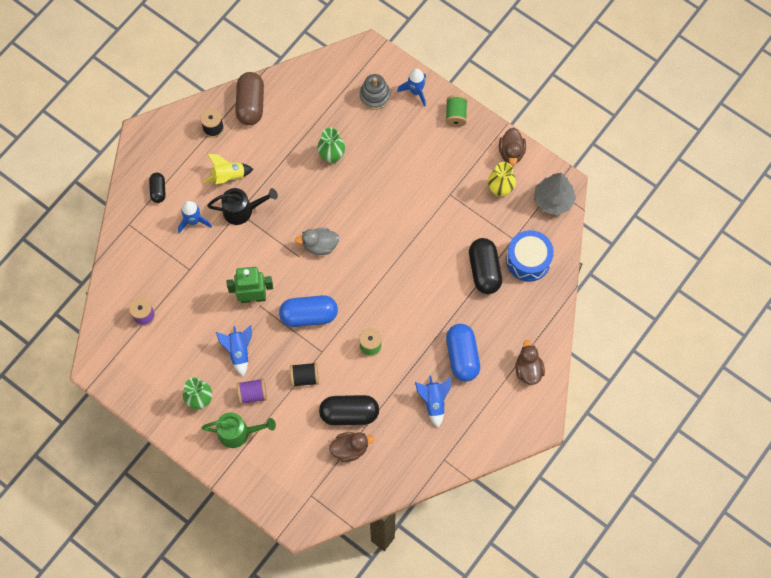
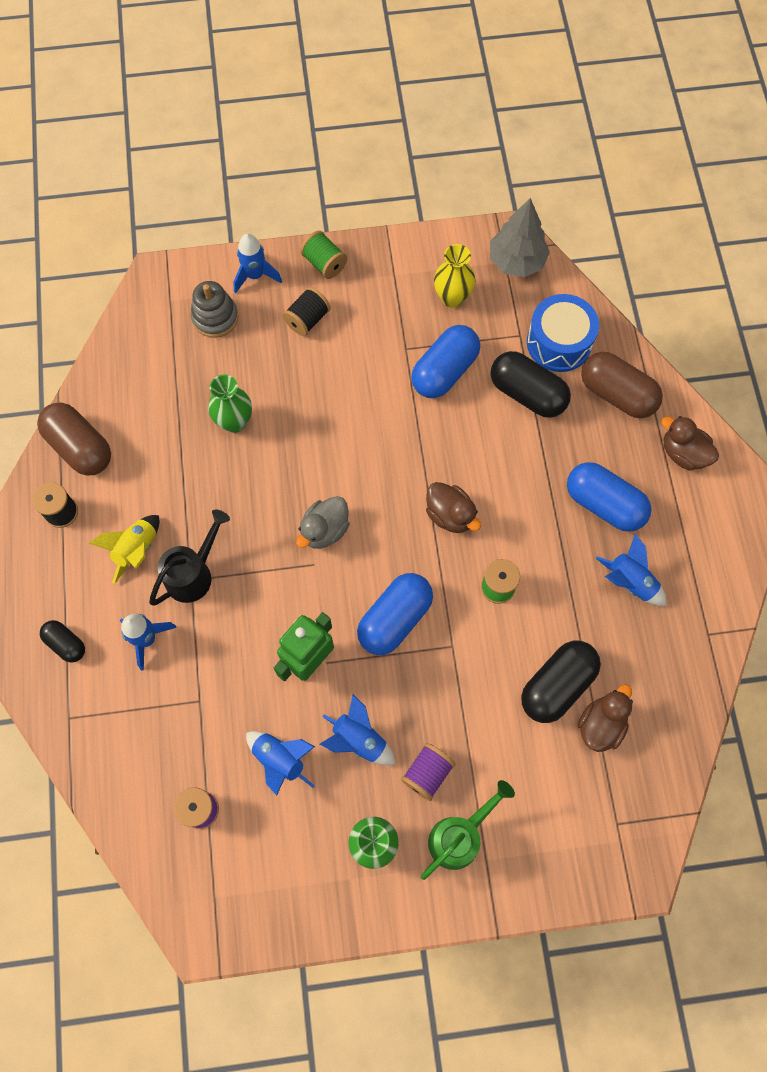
camera: 45 degrees left, 0 degrees up
black spool [290,362,319,387] -> black spool moved to [283,287,331,336]
brown duck [499,128,526,165] -> brown duck moved to [426,482,481,533]
none -> blue rocket [246,731,315,796]
none -> blue capsule [411,325,480,398]
none -> brown capsule [581,352,663,418]

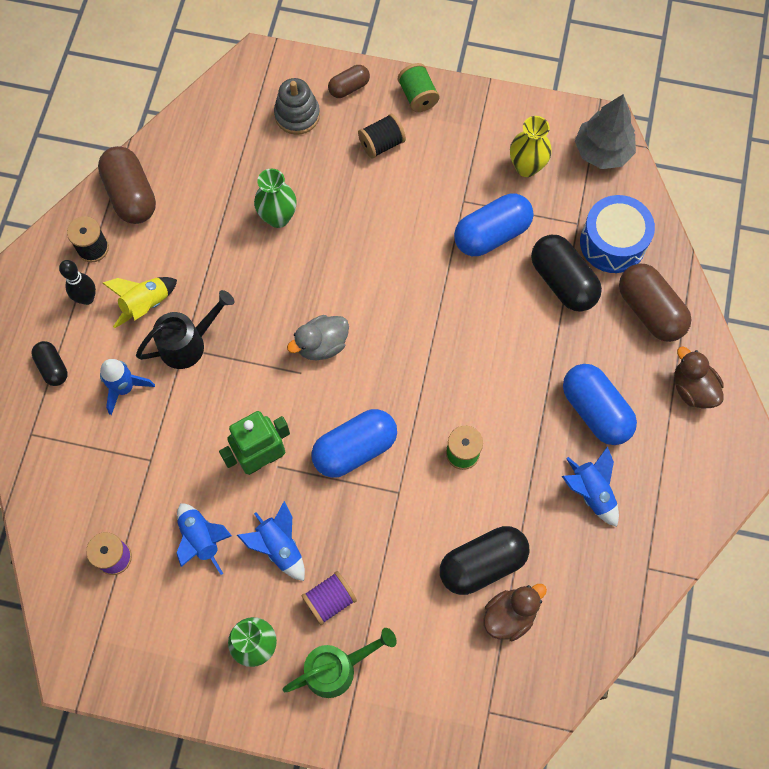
camera: 20 degrees right, 0 degrees up
blue rocket [233,234,282,293] -> brown capsule [328,65,370,98]
brown duck [426,482,481,533] -> none
none -> black bowling pin [59,260,96,305]

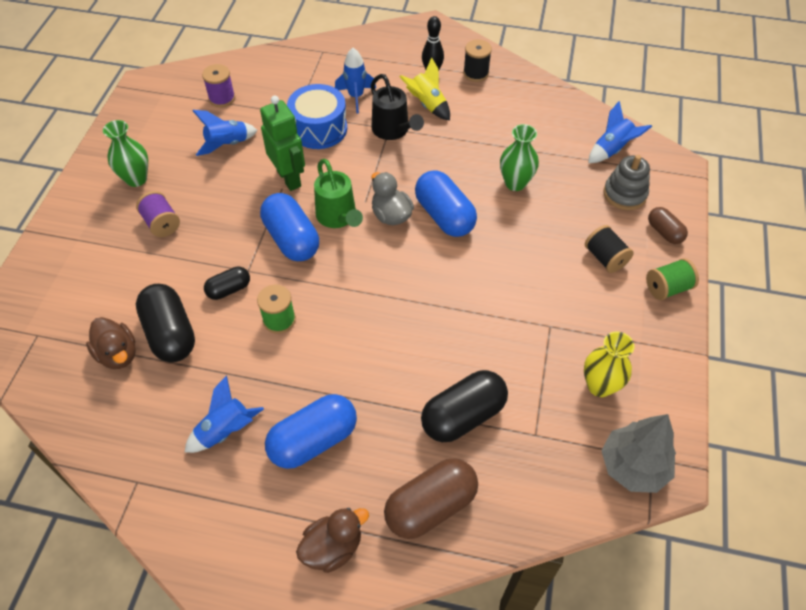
camera: 90 degrees right, 15 degrees down
black capsule [31,341,68,386] -> black capsule moved to [204,267,250,300]
brown capsule [98,146,156,224] -> none
blue rocket [237,501,305,581] -> blue rocket moved to [588,101,652,163]
green watering can [283,628,397,698] -> green watering can moved to [314,159,363,228]
blue capsule [454,193,534,256] -> blue capsule moved to [415,170,477,237]
blue drum [580,195,655,273] -> blue drum moved to [287,84,347,149]

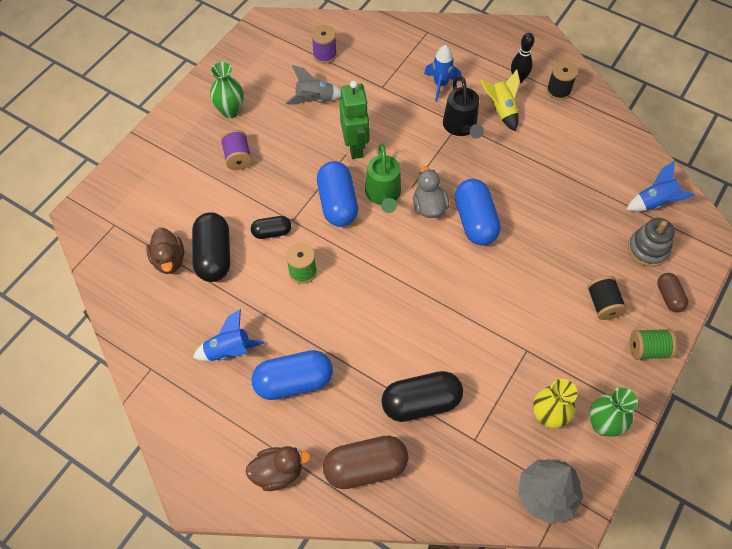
camera: 20 degrees right, 5 degrees up
blue rocket [192,110,258,156] -> grey rocket [285,65,341,104]
blue drum [287,84,347,149] -> none
green vase [500,124,539,191] -> green vase moved to [590,387,638,437]

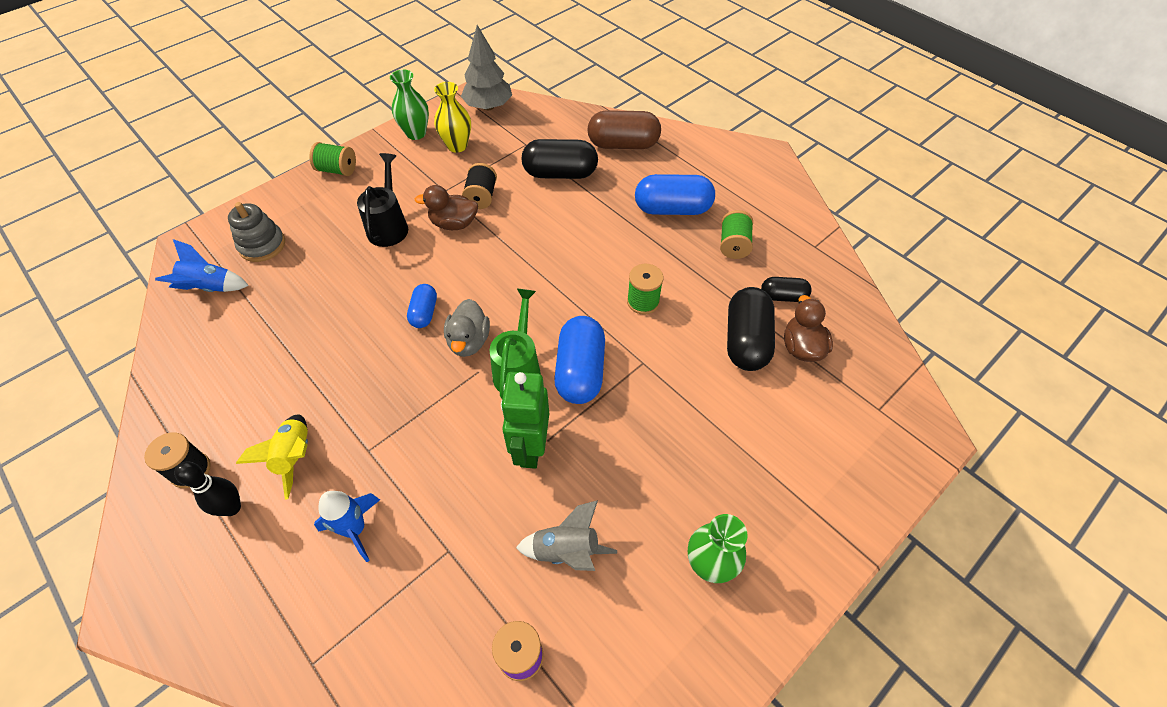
camera: 165 degrees left, 5 degrees down
blue rocket [193,309,264,361] -> green spool [720,210,753,259]
purple spool [221,129,252,170] -> none
brown duck [245,446,311,491] -> brown duck moved to [415,185,478,230]
black capsule [251,216,291,239] -> black capsule moved to [761,277,812,302]
black watering can [443,76,484,139] -> black watering can moved to [357,153,408,247]
blue capsule [455,179,501,246] -> blue capsule [407,284,437,328], size x0.56
black spool [587,276,627,320] -> black spool moved to [462,163,497,209]
brown capsule [657,273,688,312] -> none

